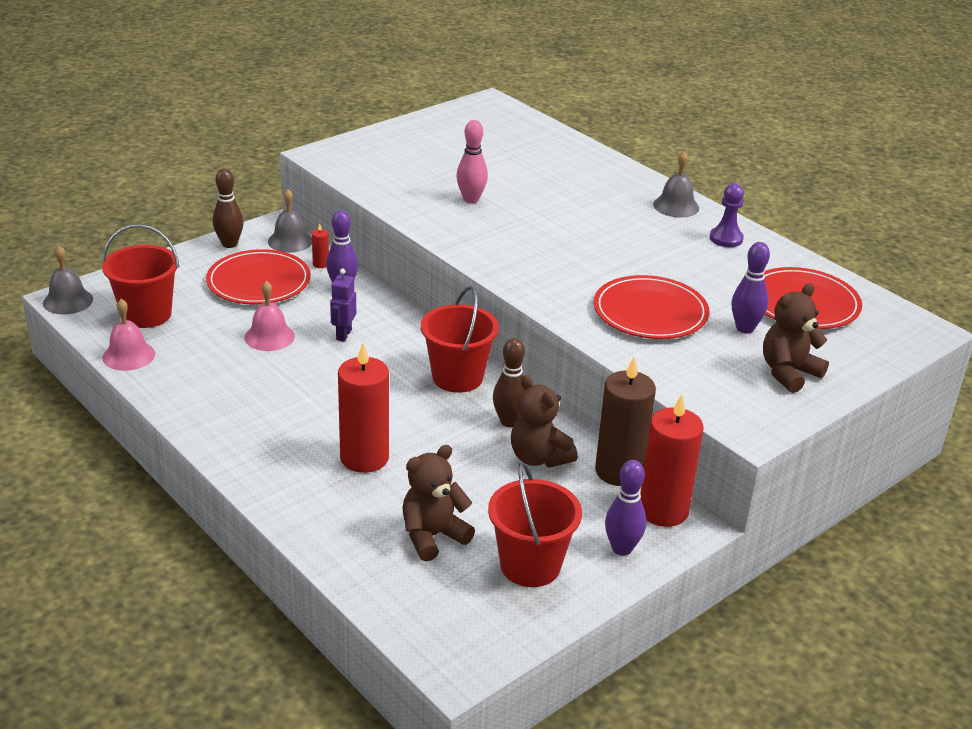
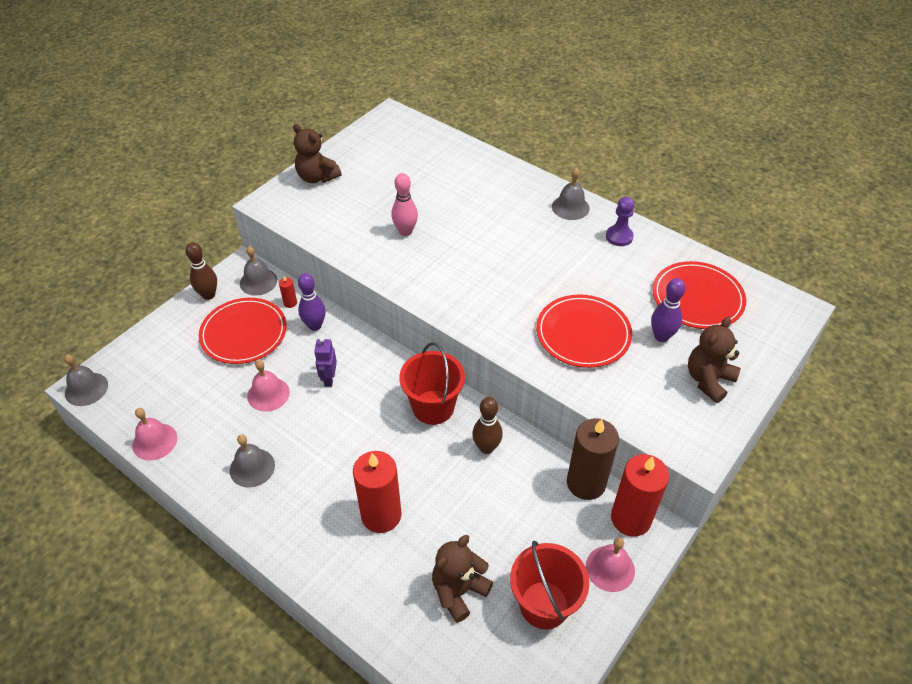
camera: 10 degrees left, 15 degrees up
red bucket [102,224,179,328] -> none
brown teddy bear [511,375,578,468] -> brown teddy bear moved to [293,124,342,183]
purple bowling pin [605,460,646,556] -> pink bell [586,538,635,592]
none -> grey bell [230,434,275,488]

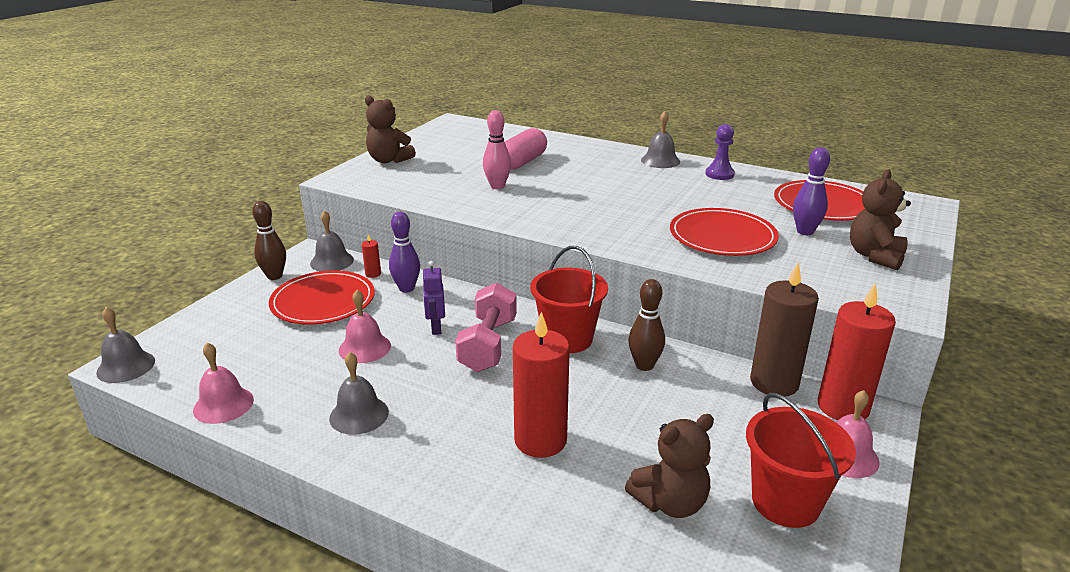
camera: 10 degrees left, 20 degrees down
brown teddy bear [432,535,493,623] -> brown teddy bear turned 150 degrees counterclockwise [625,414,714,518]
none -> pink dumbbell [455,283,517,372]
none -> pink capsule [505,128,547,169]

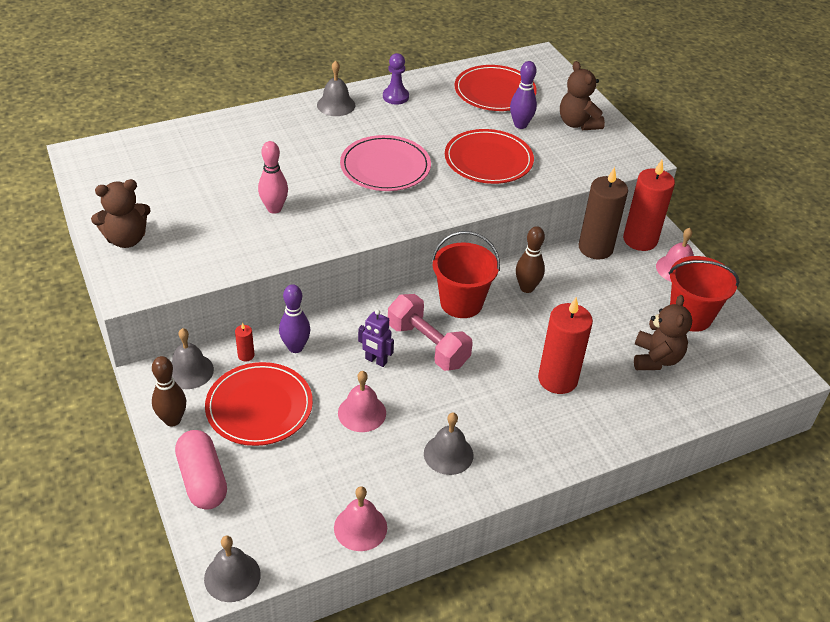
camera: 55 degrees left, 15 degrees up
pink capsule [505,128,547,169] -> pink capsule moved to [175,430,227,510]
none -> pink plate [340,135,431,191]

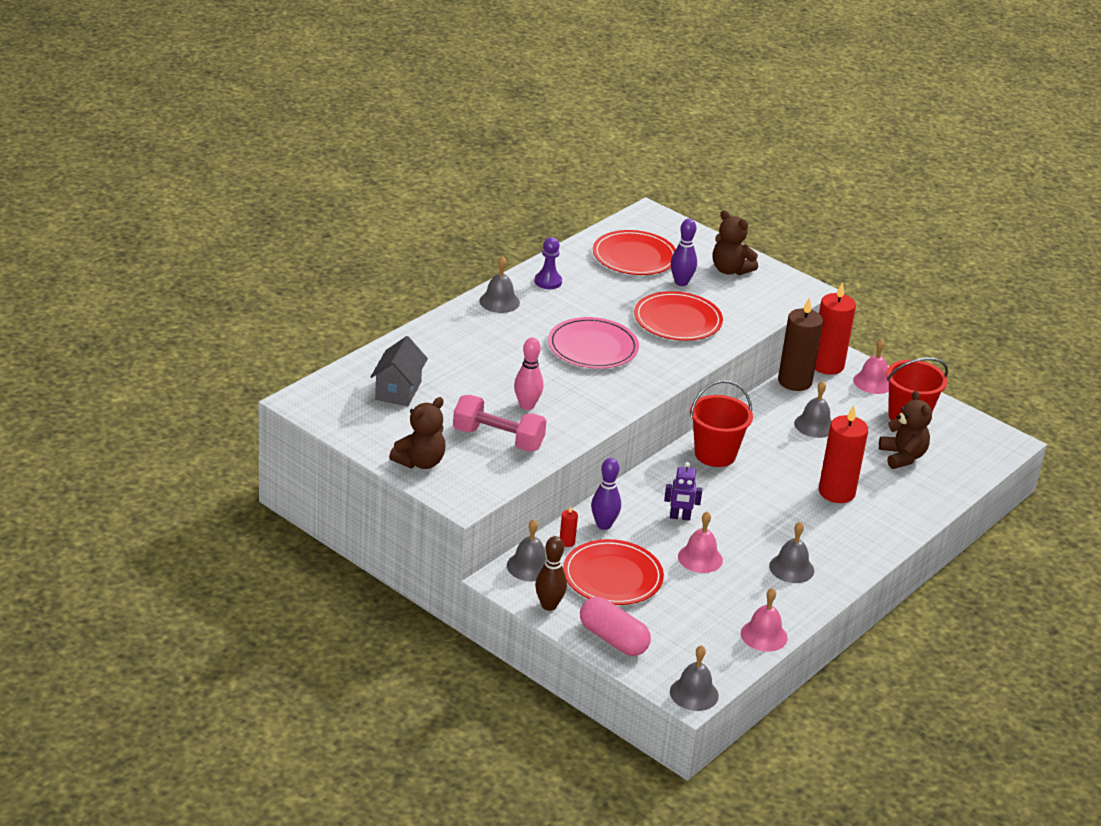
camera: 25 degrees left, 10 degrees down
pink dumbbell [388,294,473,371] -> pink dumbbell moved to [453,395,546,452]
brown bowling pin [516,226,545,293] -> none
none -> grey house [371,336,428,406]
none -> grey bell [794,381,832,438]

